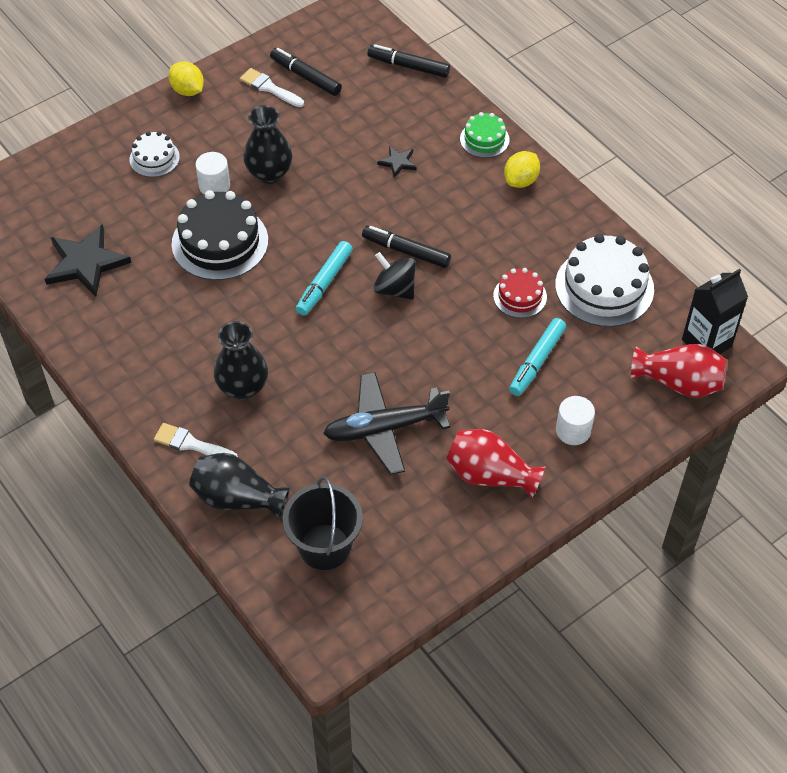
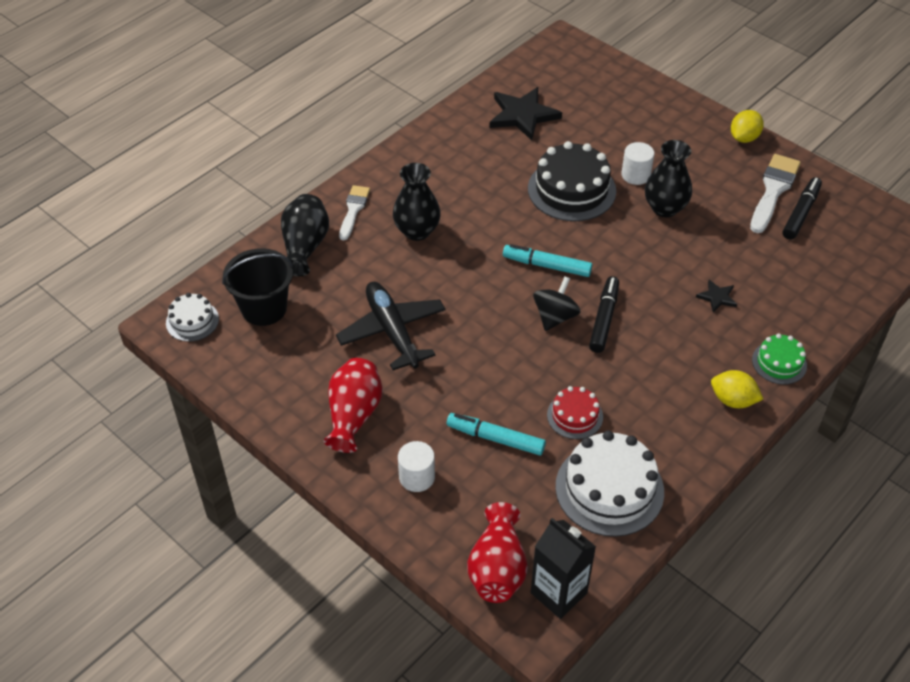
camera: 80 degrees right, 5 degrees down
white cake [129,131,180,177] -> white cake moved to [166,293,219,342]
white brush [240,68,304,107] -> white brush [750,154,801,233], size x1.55
black marker [367,44,450,78] -> none

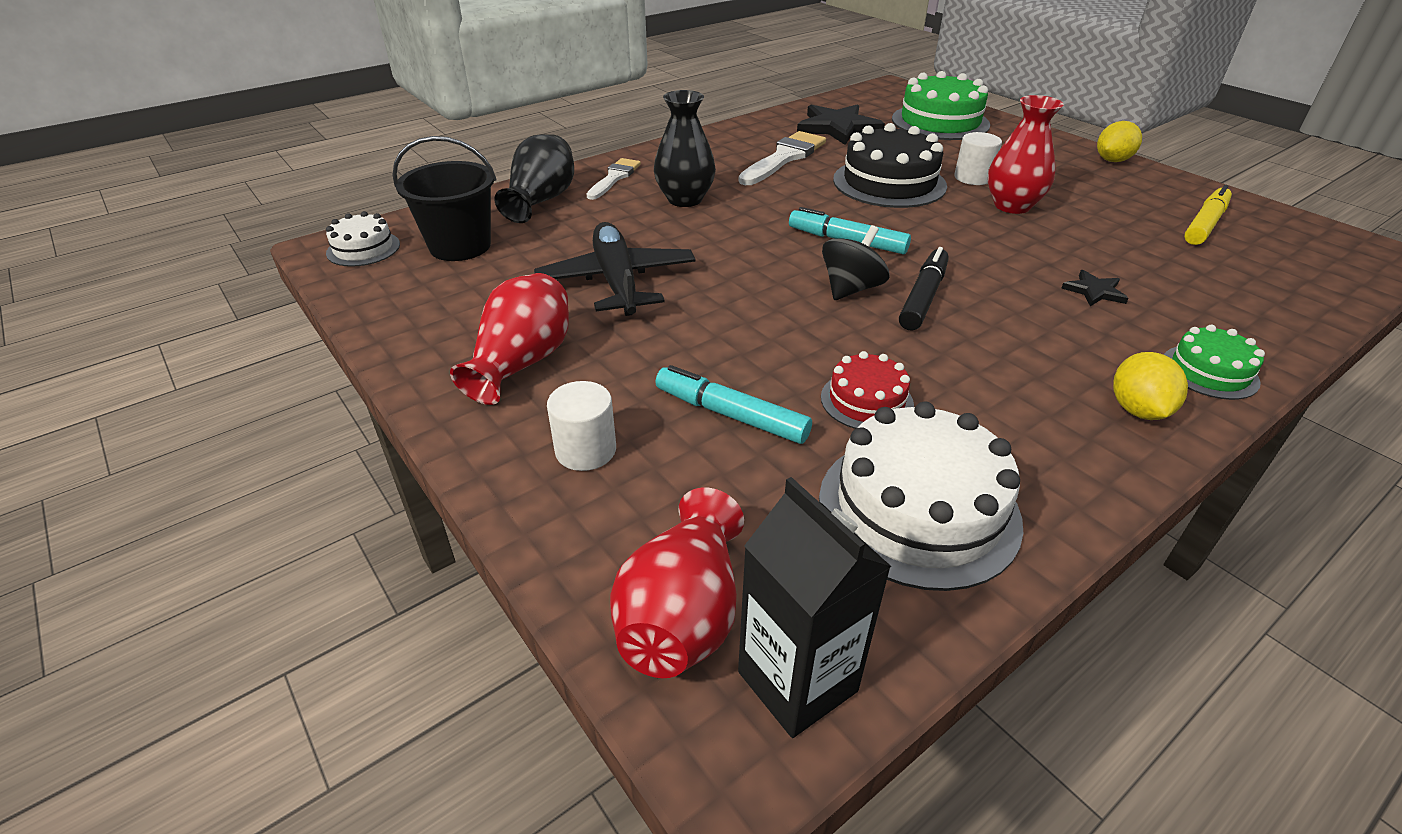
camera: 10 degrees right, 10 degrees down
black vase [645,140,692,217] -> red vase [988,95,1064,214]
yellow lemon [711,370,763,408] -> yellow lemon turned 60 degrees clockwise [1113,352,1188,420]
white brush [750,154,801,233] -> white brush moved to [739,131,826,185]
black marker [782,177,822,240] -> yellow marker [1184,185,1232,245]
none -> green cake [892,71,990,140]

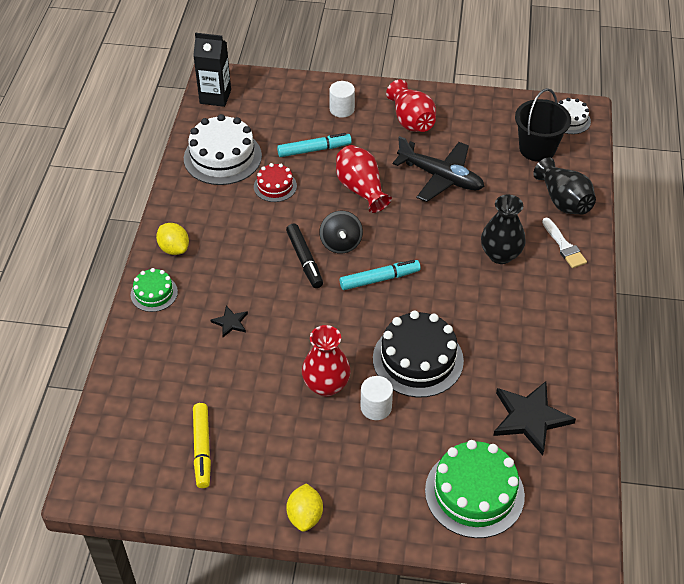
camera: 135 degrees right, 10 degrees up
red vase [610,488,744,678] -> red vase moved to [336,145,392,213]
white brush [739,131,826,185] -> none

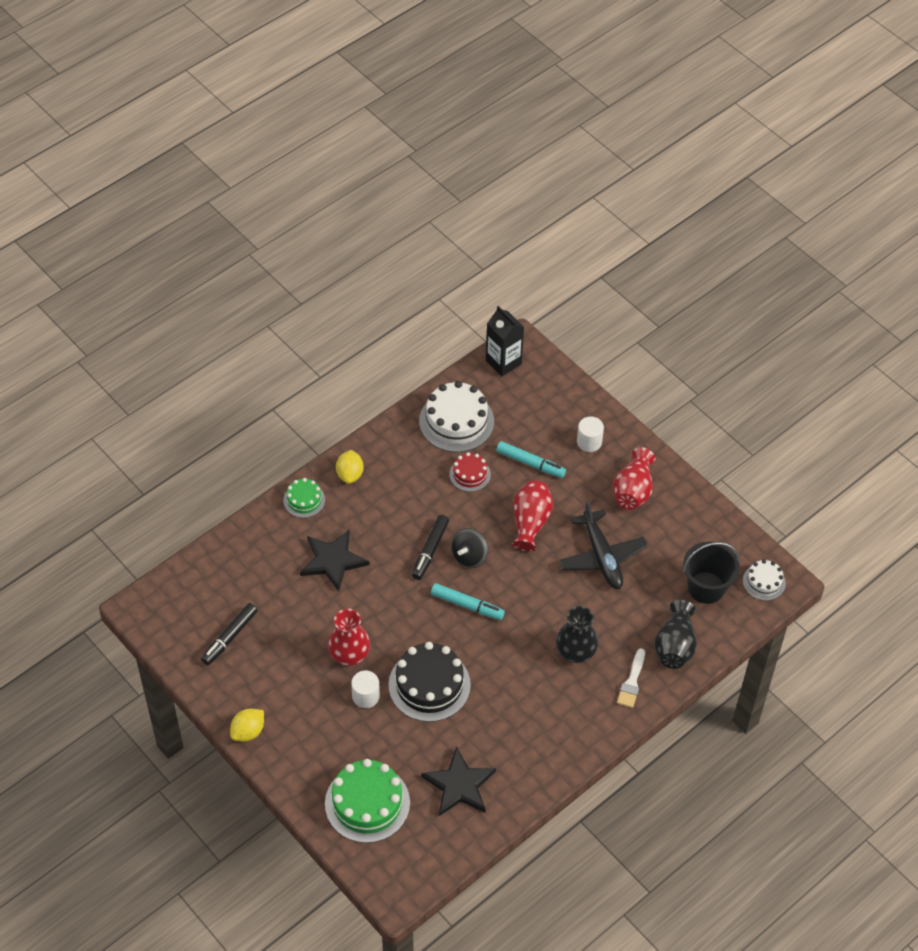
camera: 40 degrees right, 5 degrees up
yellow marker [193,403,211,488] -> black marker [201,603,258,665]
black star [211,306,248,337] -> black star [300,530,369,591], size x2.05

